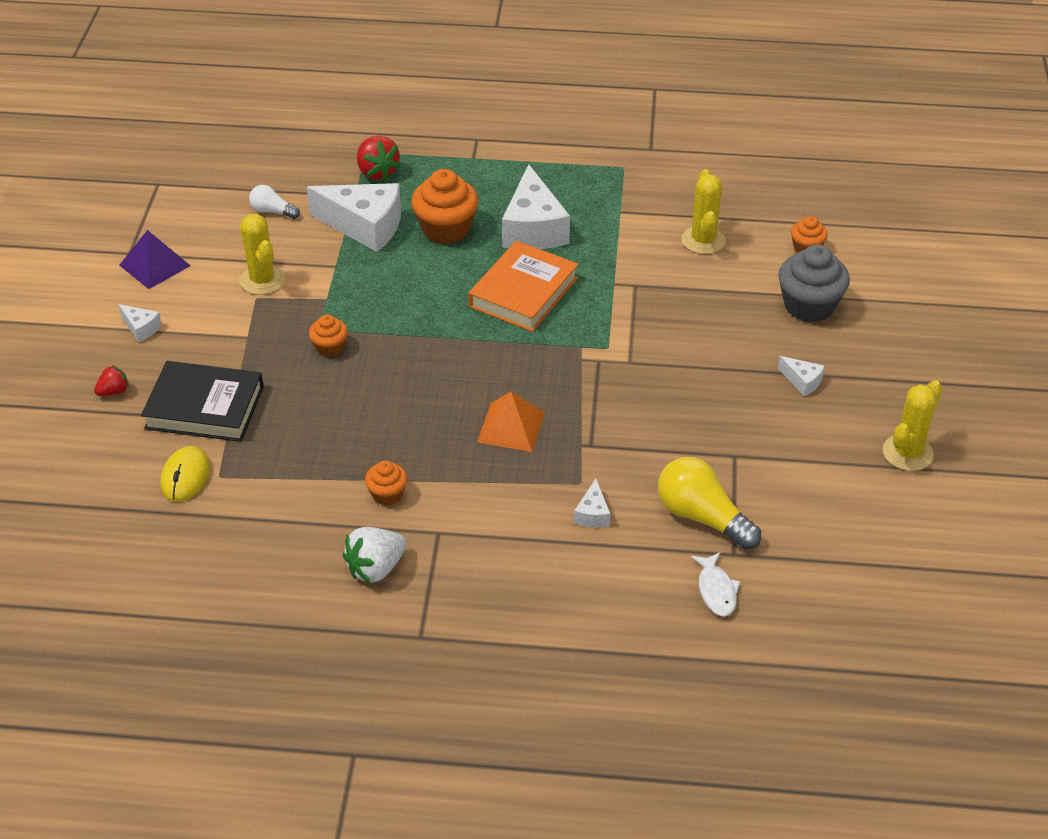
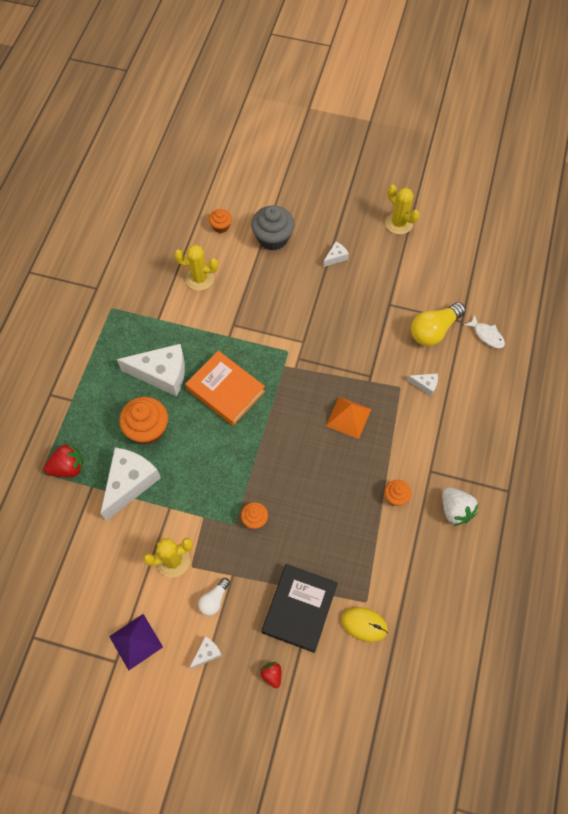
camera: 80 degrees left, 20 degrees up
white light bulb [249,185,300,219] -> white light bulb moved to [198,578,230,616]
white fish [691,552,740,617] -> white fish turned 45 degrees clockwise [464,315,505,348]

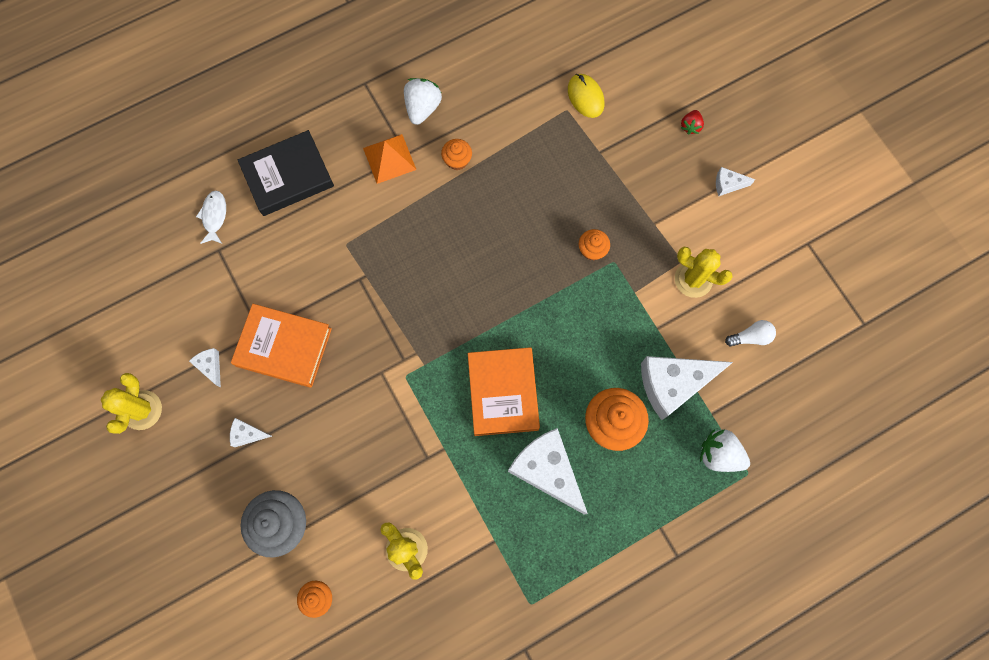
camera: 135 degrees left, 10 degrees up
red strawberry [44,444,83,478] -> white strawberry [700,429,750,472]
purple pyramid [109,614,163,670] -> none
white light bulb [198,578,230,616] -> white light bulb moved to [725,320,776,347]
black book [262,564,338,653] -> black book moved to [238,130,334,216]
orange pyramid [326,397,371,439] -> orange pyramid moved to [363,134,416,184]
white cheese [407,373,438,396] -> white cheese moved to [189,348,221,388]
yellow light bulb [411,302,466,346] -> none
none -> orange book [231,304,332,388]

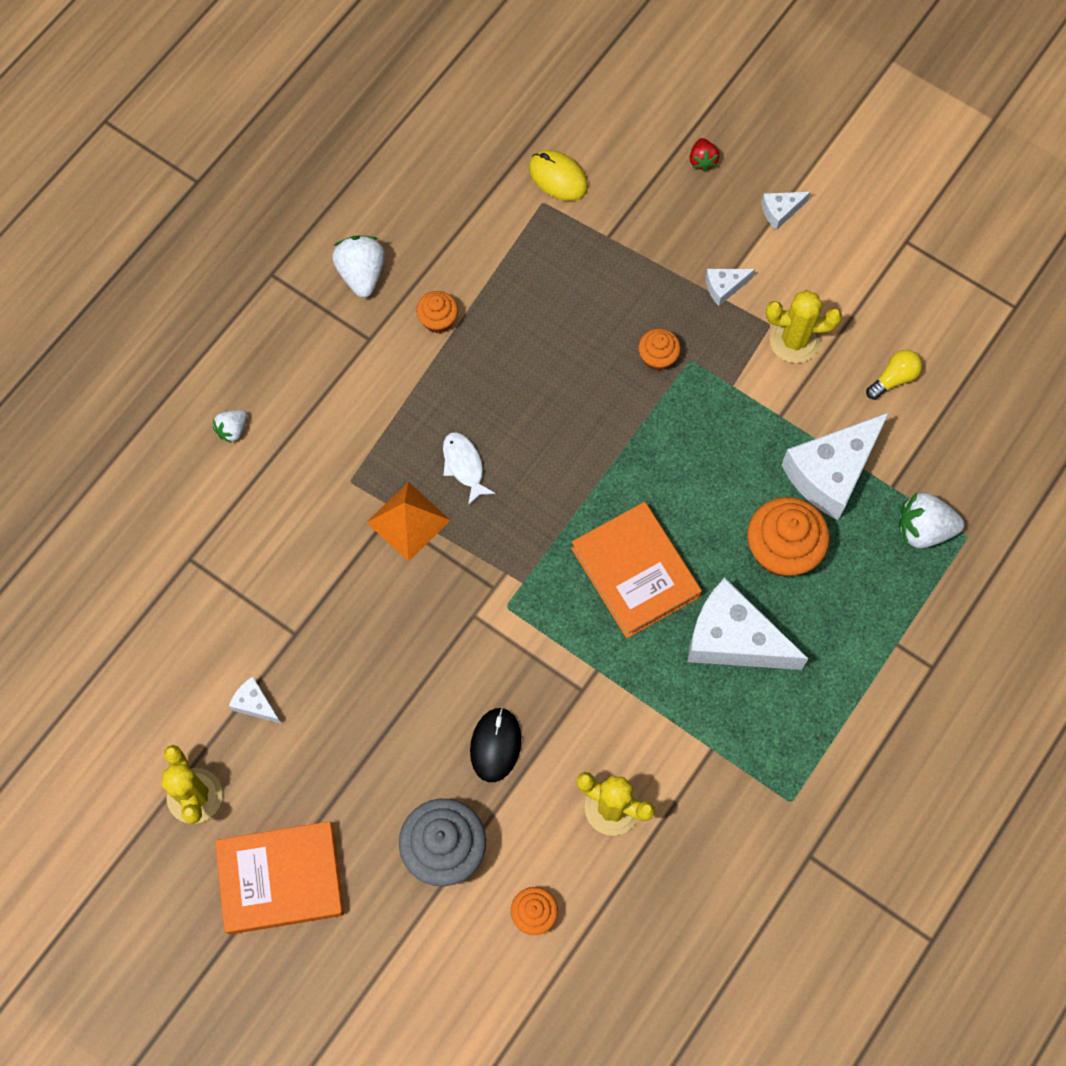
camera: 25 degrees left, 5 degrees down
white fish [196,191,226,244] -> white fish moved to [443,432,496,505]
white cheese [230,418,272,447] -> white cheese moved to [706,269,755,306]
orange book [231,304,332,388] -> orange book moved to [215,821,344,935]
black book [238,130,334,216] -> white strawberry [213,410,247,443]
orange pyramid [363,134,416,184] -> orange pyramid moved to [366,482,451,562]
white light bulb [725,320,776,347] -> yellow light bulb [866,350,922,400]
none -> black mouse [470,707,521,782]

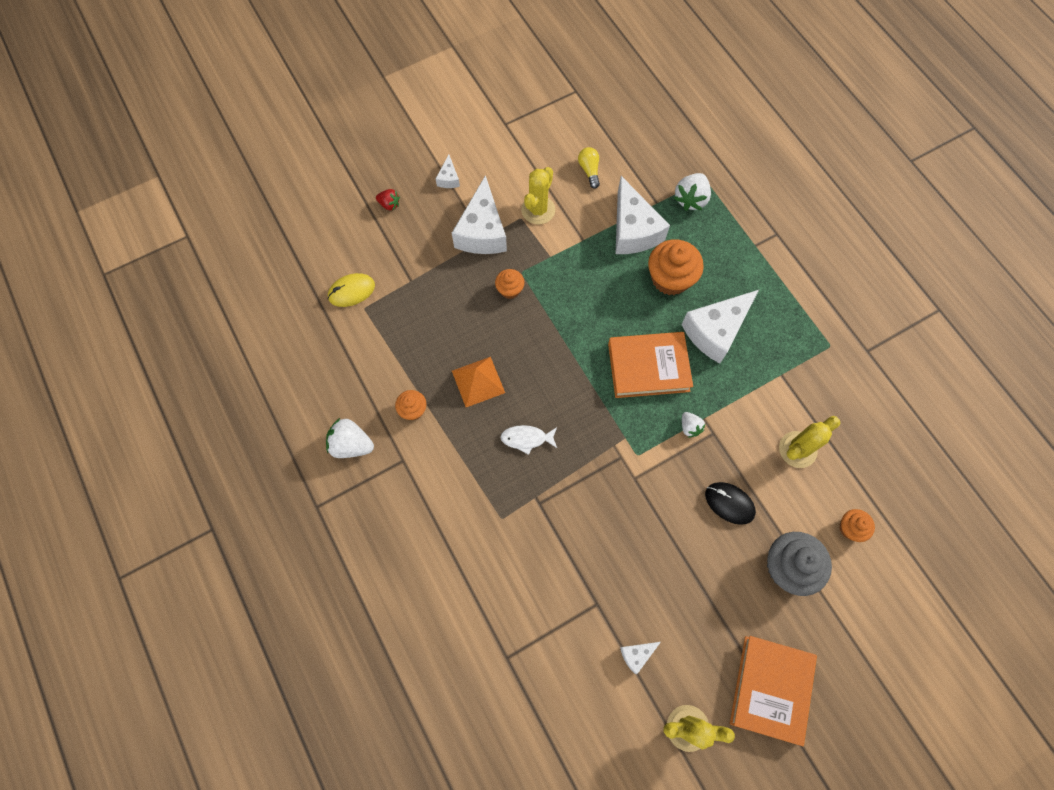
camera: 65 degrees left, 0 degrees up
white strawberry [213,410,247,443] -> white strawberry moved to [682,412,705,438]
orange pyramid [366,482,451,562] -> orange pyramid moved to [452,357,505,407]
white cheese [706,269,755,306] -> white cheese [452,175,507,254], size x2.22

